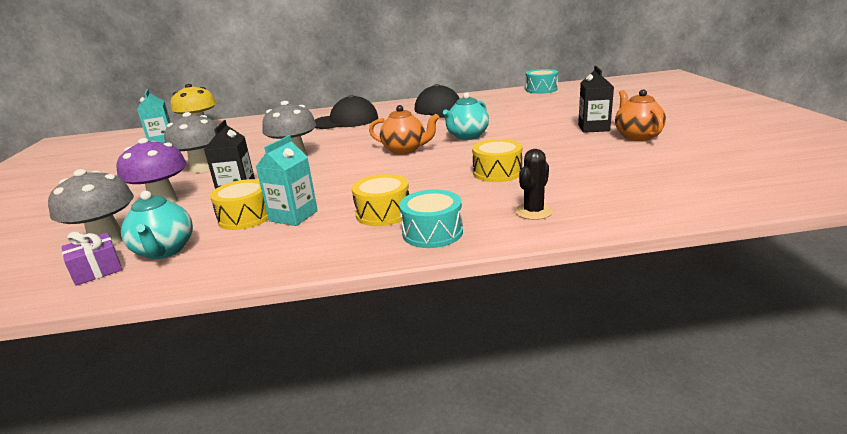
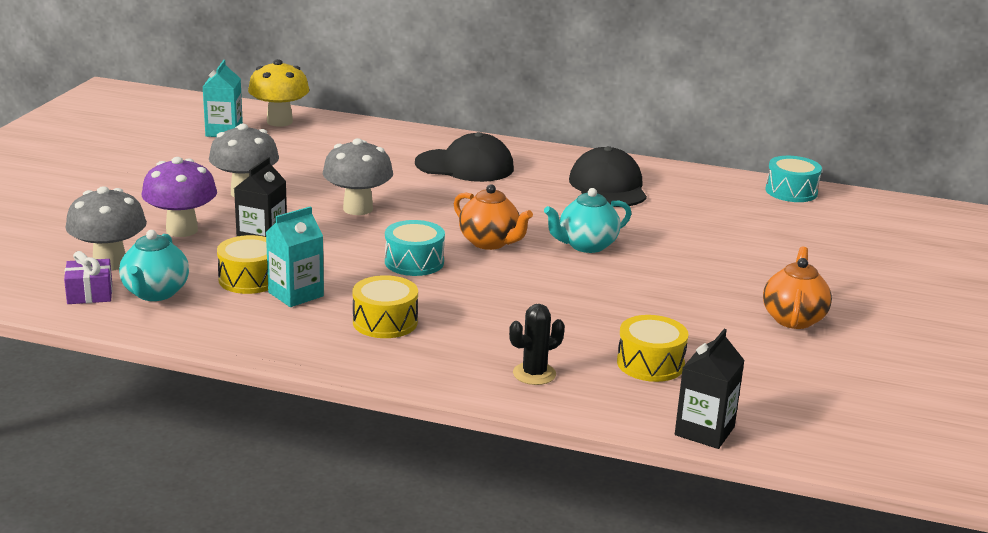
camera: 20 degrees right, 0 degrees up
turquoise drum [399,190,463,248] -> turquoise drum moved to [385,220,445,276]
yellow drum [472,139,522,182] -> yellow drum moved to [617,315,689,382]
black carton [578,66,614,133] -> black carton moved to [675,329,745,449]

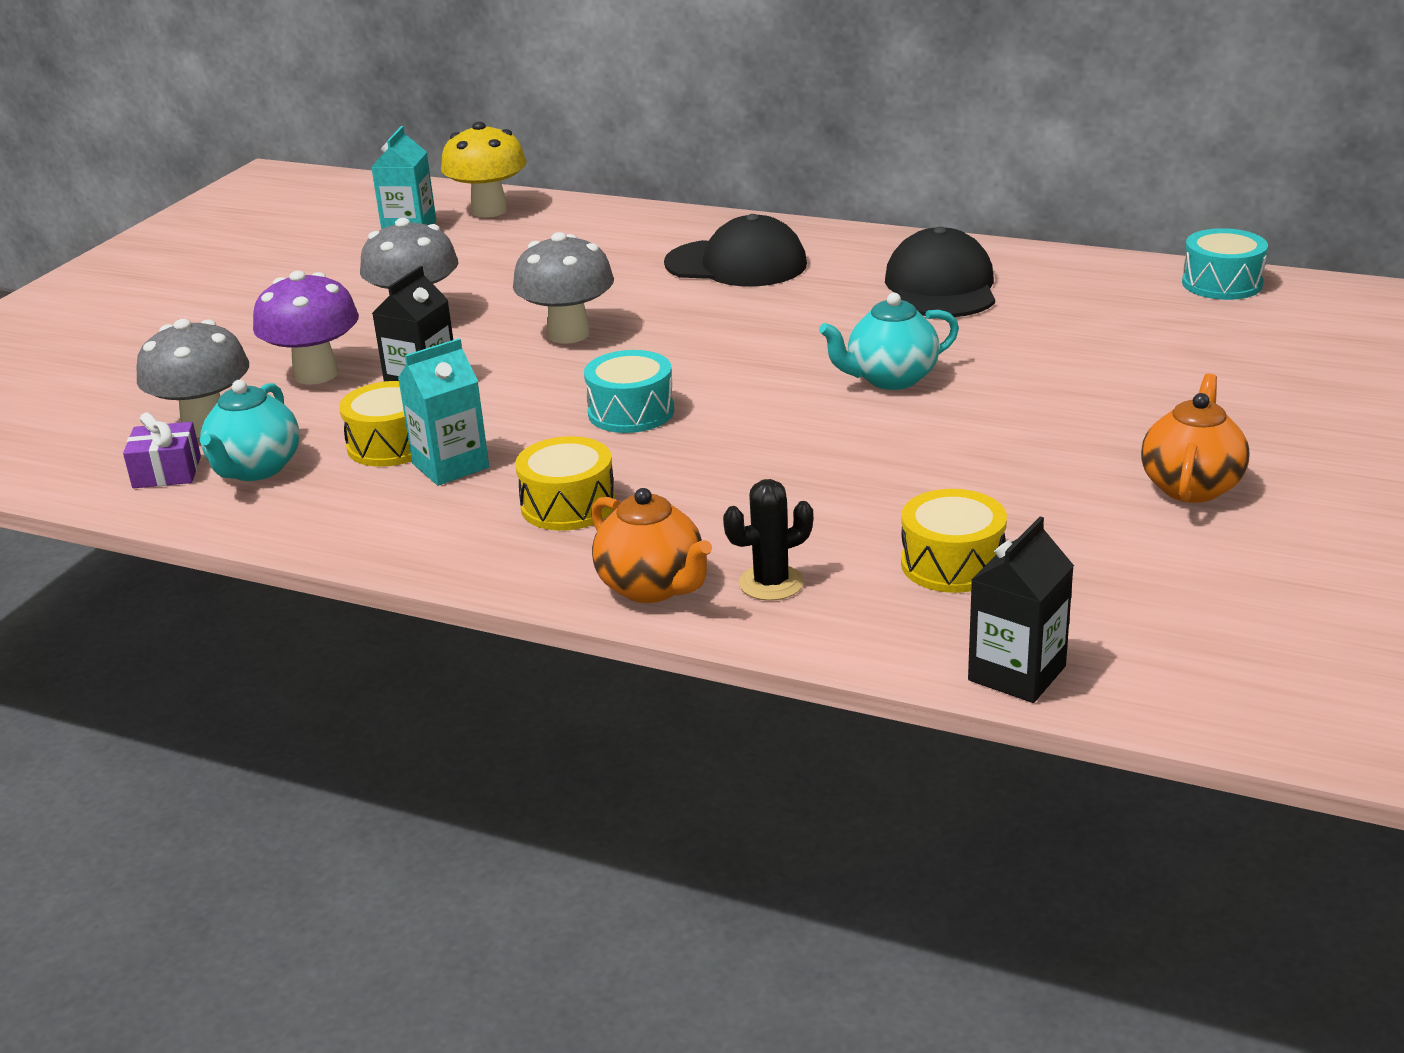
camera: 10 degrees right, 5 degrees up
orange teapot [454,184,533,250] -> orange teapot moved to [591,488,712,603]

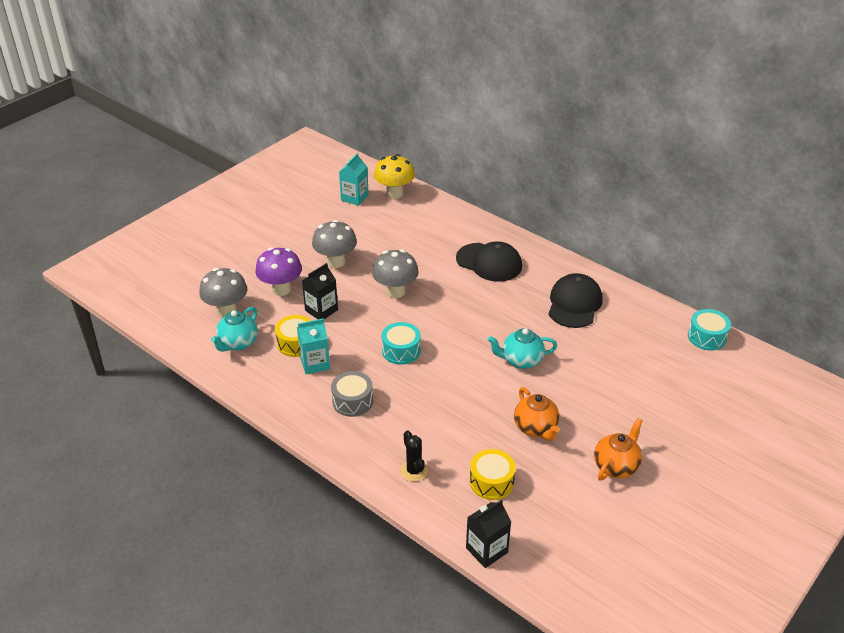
camera: 15 degrees right, 10 degrees up
purple gift [123,412,201,488] -> none
yellow drum [515,436,615,531] -> grey drum [331,371,373,417]
orange teapot [591,488,712,603] -> orange teapot moved to [514,387,560,441]
black cactus [723,479,813,601] -> black cactus turned 75 degrees clockwise [400,430,428,482]

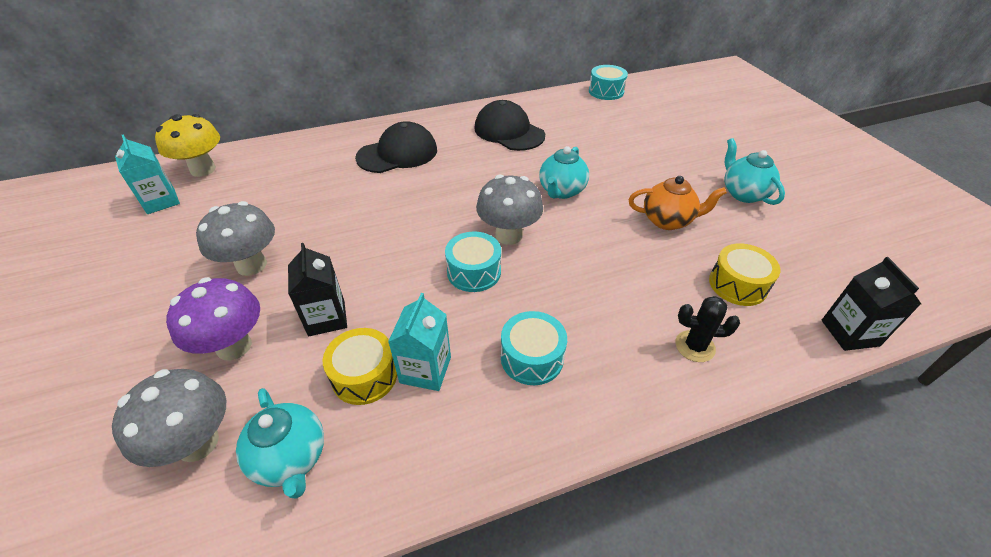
camera: 60 degrees left, 5 degrees up
grey drum [331,371,373,417] -> turquoise drum [501,311,567,385]
grey mushroom [372,250,419,298] -> grey mushroom moved to [476,175,543,245]
orange teapot [594,418,643,481] -> turquoise teapot [724,138,785,205]

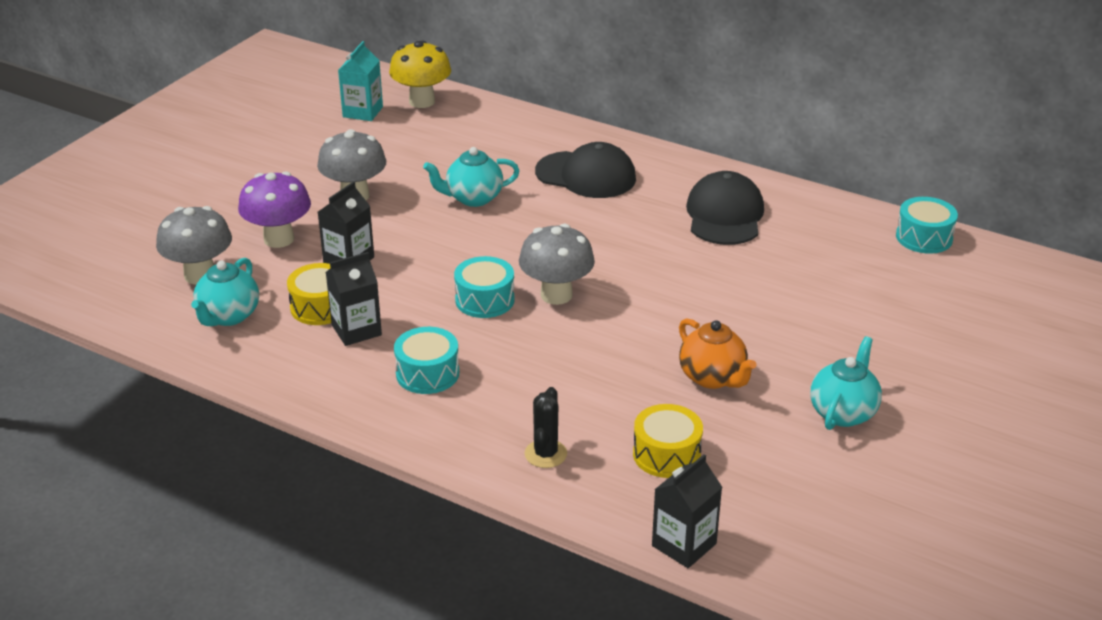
camera: 50 degrees right, 10 degrees down
turquoise carton [388,293,451,391] -> black carton [326,252,382,346]
turquoise teapot [539,146,589,199] -> turquoise teapot moved to [423,147,519,207]
black cactus [675,296,740,362] -> black cactus turned 45 degrees clockwise [524,387,567,468]

